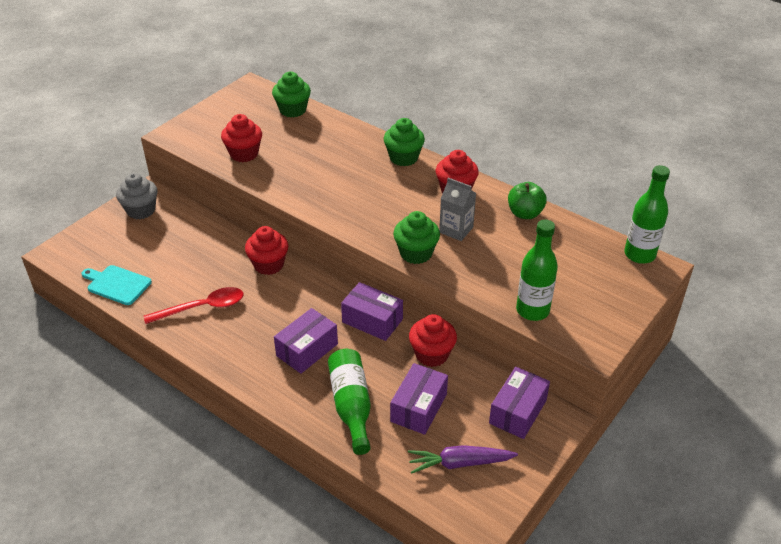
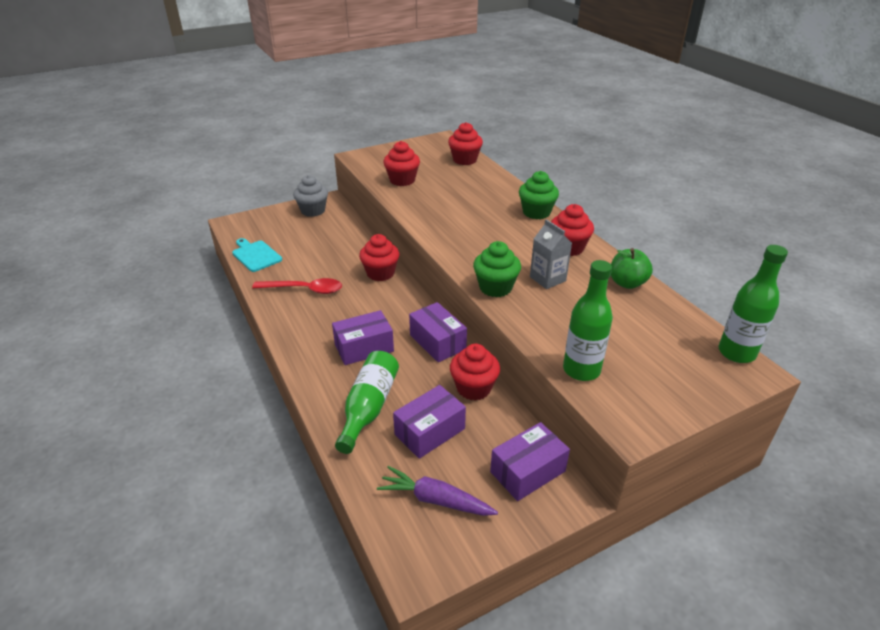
camera: 25 degrees right, 5 degrees down
green cupcake [272,72,311,118] -> red cupcake [448,122,483,165]

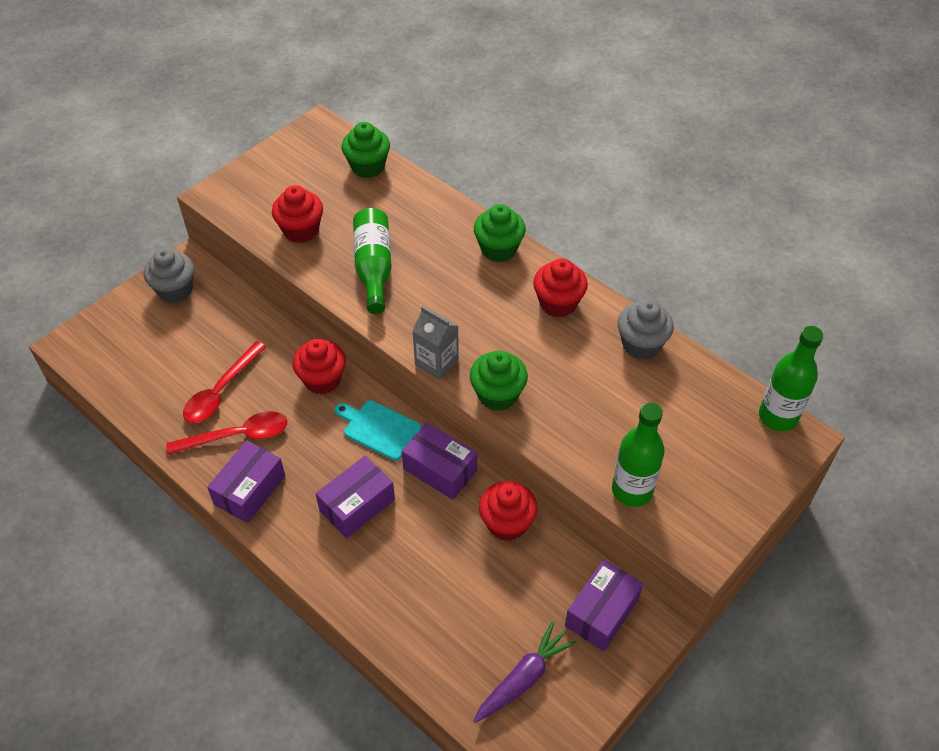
camera: 20 degrees left, 15 degrees up
turquoise cutting board [232,238,282,272] -> turquoise cutting board moved to [335,400,421,461]
green bottle [335,351,399,454] -> green bottle moved to [353,208,392,314]
purple carrot [377,466,498,516] -> purple carrot turned 135 degrees clockwise [473,621,576,723]
purple box [393,385,466,459] -> purple box moved to [207,440,285,523]
red cupcake [448,122,483,165] -> green cupcake [342,122,390,178]
grey carton [530,219,572,289] -> grey carton moved to [412,306,459,380]
green apple [611,248,653,289] -> grey cupcake [617,299,674,359]
none -> red spoon [183,341,267,423]

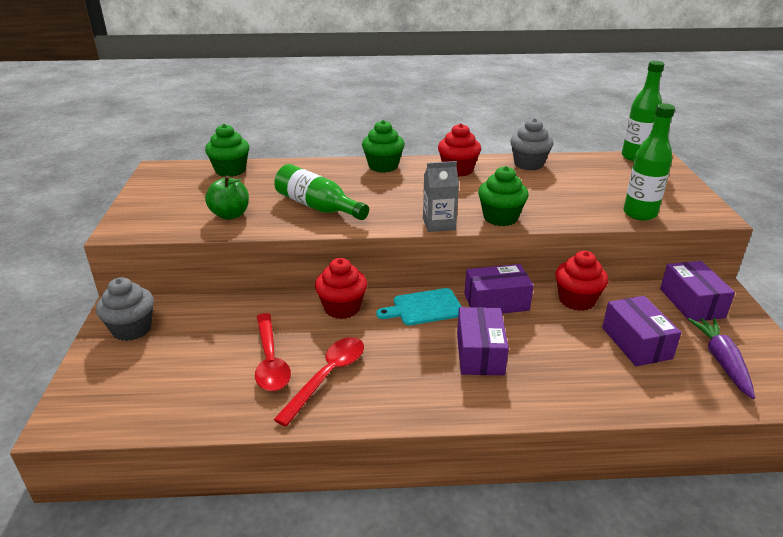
camera: 45 degrees left, 20 degrees down
purple box [207,440,285,523] -> purple box moved to [602,296,682,366]
red cupcake [272,185,323,243] -> green apple [205,176,249,220]

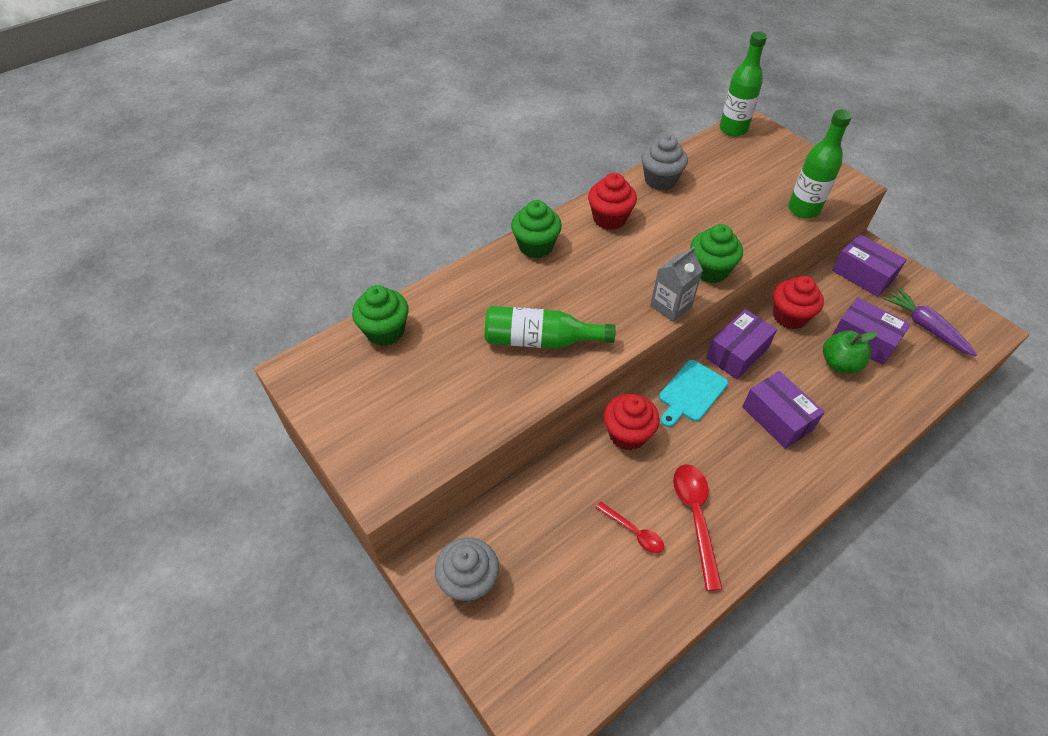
camera: 35 degrees left, 20 degrees up
green apple [205,176,249,220] -> green apple moved to [823,330,878,373]
red spoon [255,313,291,391] -> red spoon [595,501,664,553], size x0.60

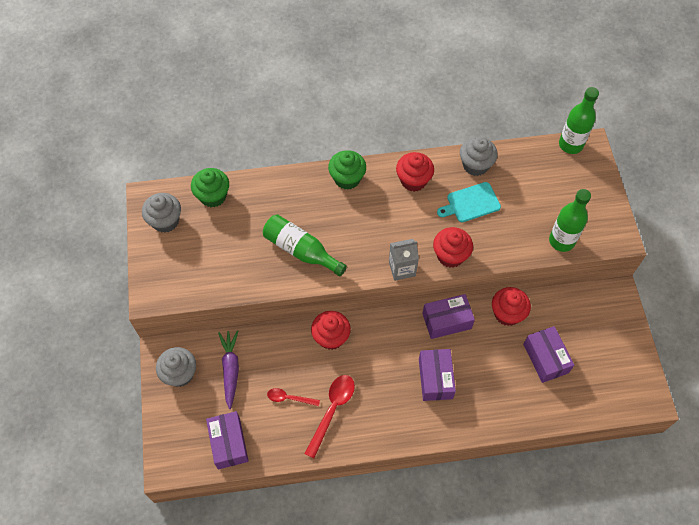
camera: 30 degrees right, 10 degrees up
red spoon [595,501,664,553] -> red spoon turned 120 degrees clockwise [267,388,320,406]
turquoise cutting board [659,360,728,427] -> turquoise cutting board moved to [437,182,501,222]
green cupcake [690,224,743,283] -> red cupcake [433,227,473,268]
green apple [823,330,878,373] -> none
purple box [832,234,907,297] -> purple box moved to [206,411,249,469]
purple carrot [883,287,977,356] -> purple carrot moved to [218,330,239,409]
none -> grey cupcake [142,193,181,233]

